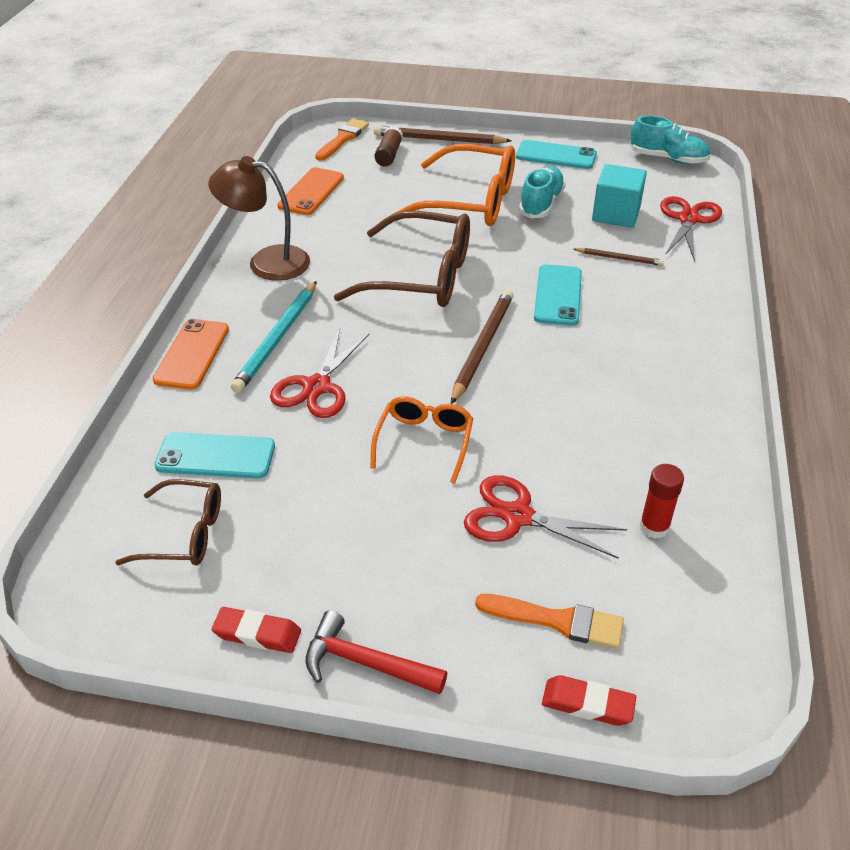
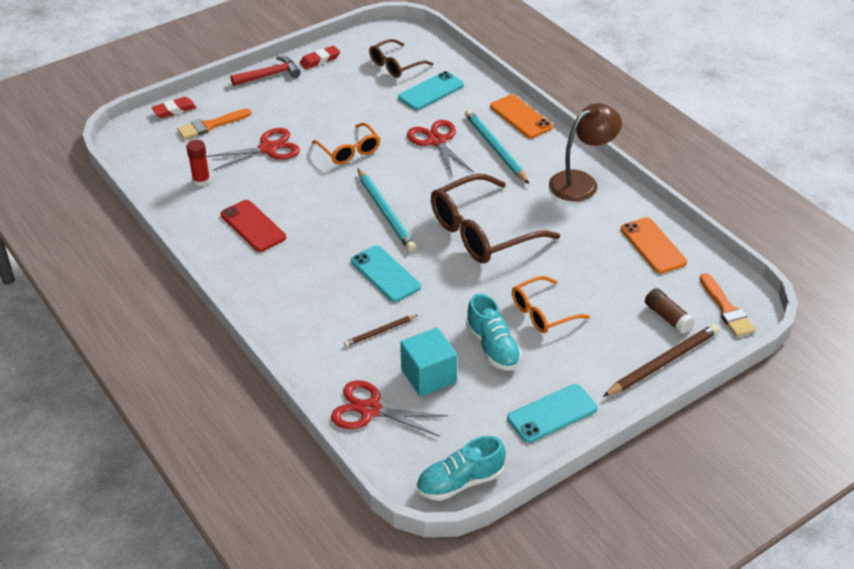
camera: 135 degrees right, 0 degrees up
orange glasses [393,144,515,226] -> orange glasses [512,276,590,333], size x0.57
brown pencil [451,289,514,404] -> turquoise pencil [357,168,416,252]
red scissors [660,196,722,261] -> red scissors turned 135 degrees clockwise [331,380,448,437]
none -> red phone [221,200,286,252]

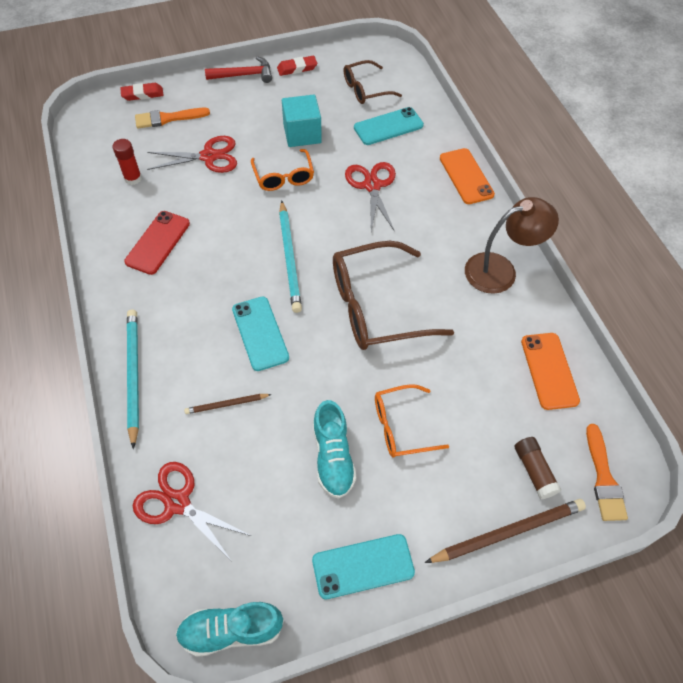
camera: 15 degrees right, 15 degrees up
red phone [221,200,286,252] -> red phone turned 45 degrees clockwise [124,211,190,275]
turquoise cube [400,328,457,396] -> turquoise cube moved to [282,95,322,147]
turquoise pencil [465,110,529,184] -> turquoise pencil moved to [127,310,139,449]

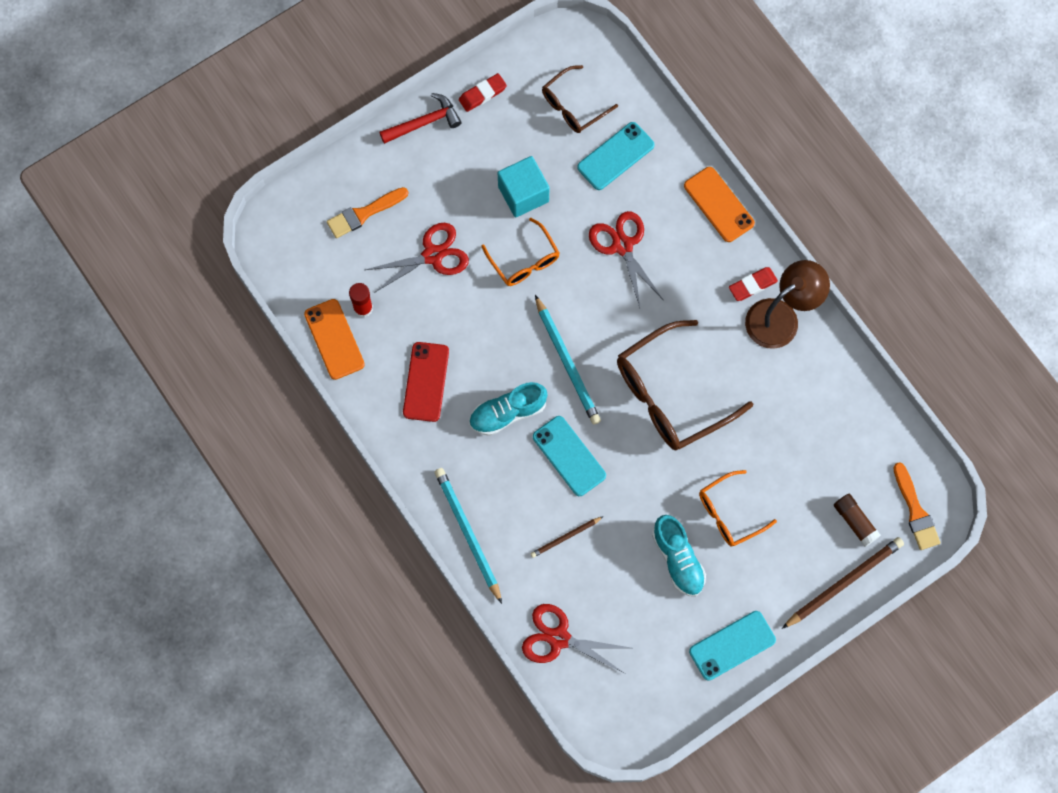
camera: 15 degrees left, 15 degrees up
red eraser [120,83,163,101] -> red eraser moved to [729,267,778,301]
turquoise shoe [175,602,284,657] -> turquoise shoe moved to [469,382,547,436]
orange phone [521,333,580,410] -> orange phone moved to [304,299,365,380]

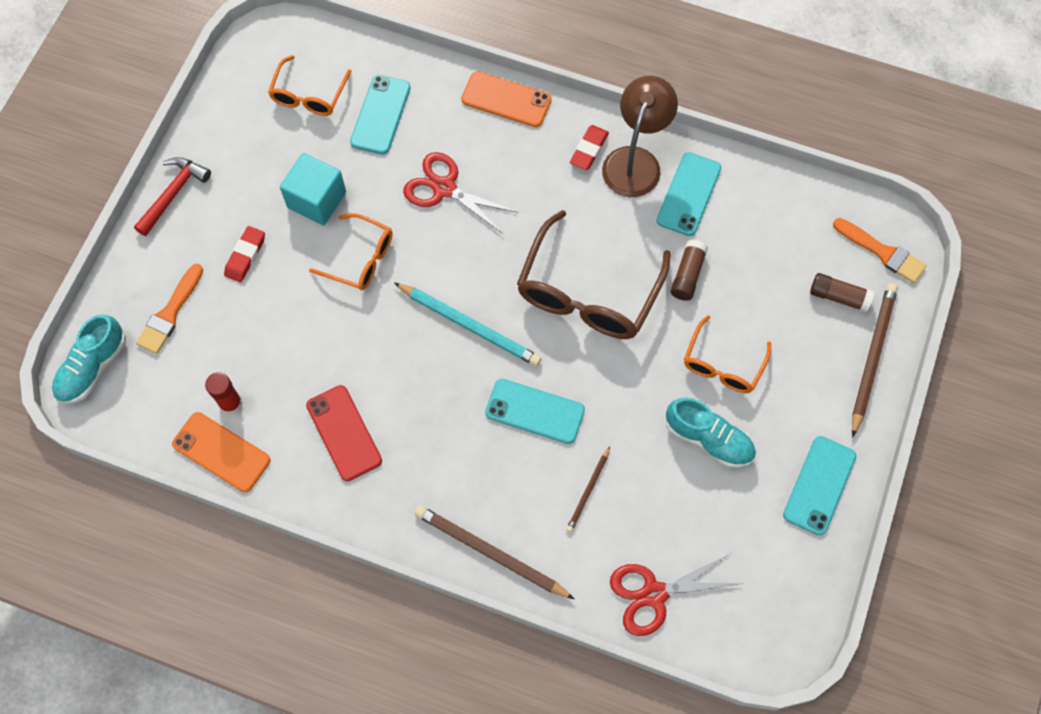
camera: 35 degrees left, 5 degrees down
red scissors [365,223,469,293] -> none
turquoise pencil [434,468,502,604] -> brown pencil [414,505,574,599]
red eraser [459,73,507,112] -> red eraser moved to [224,226,265,282]
turquoise shoe [469,382,547,436] -> turquoise shoe moved to [52,314,126,404]
brown glasses [542,65,618,133] -> orange glasses [268,55,351,116]
none -> turquoise phone [657,152,721,236]
none -> brown glue stick [671,240,708,301]

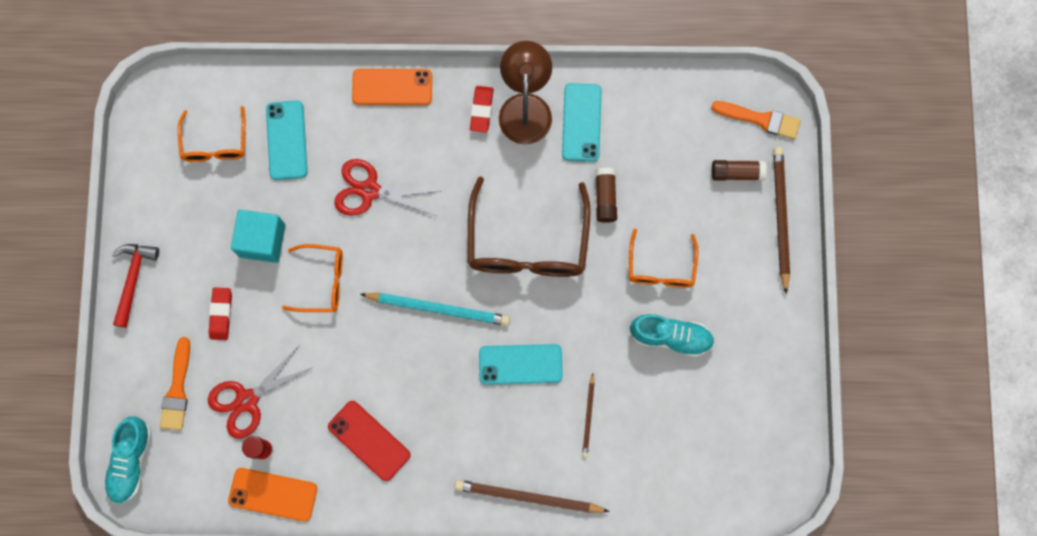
camera: 20 degrees left, 10 degrees up
red scissors [610,553,743,636] -> red scissors moved to [208,346,313,439]
turquoise phone [783,436,856,536] -> none

